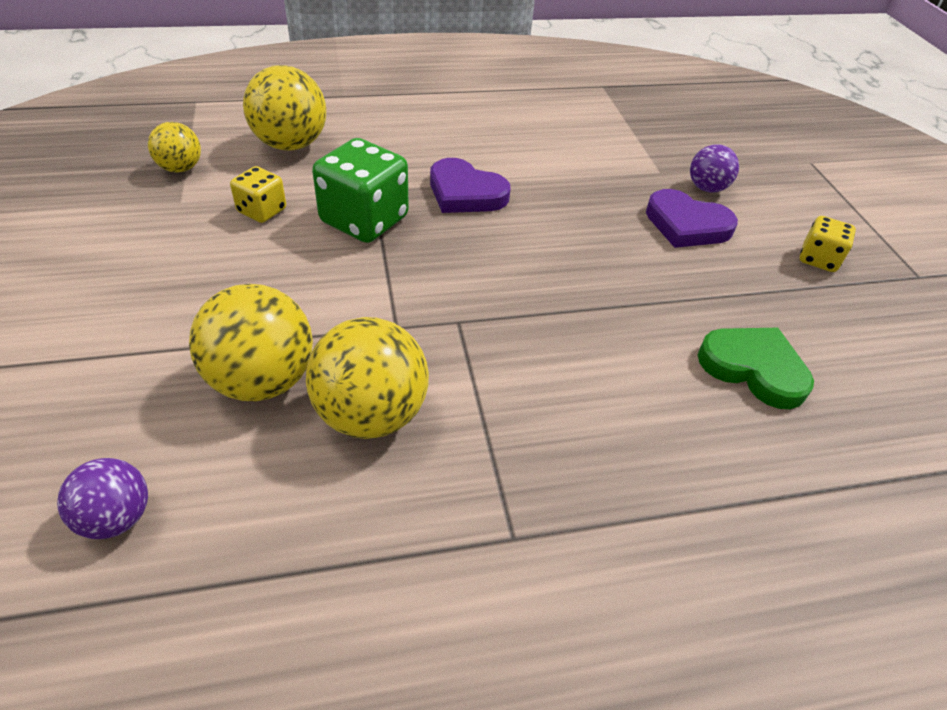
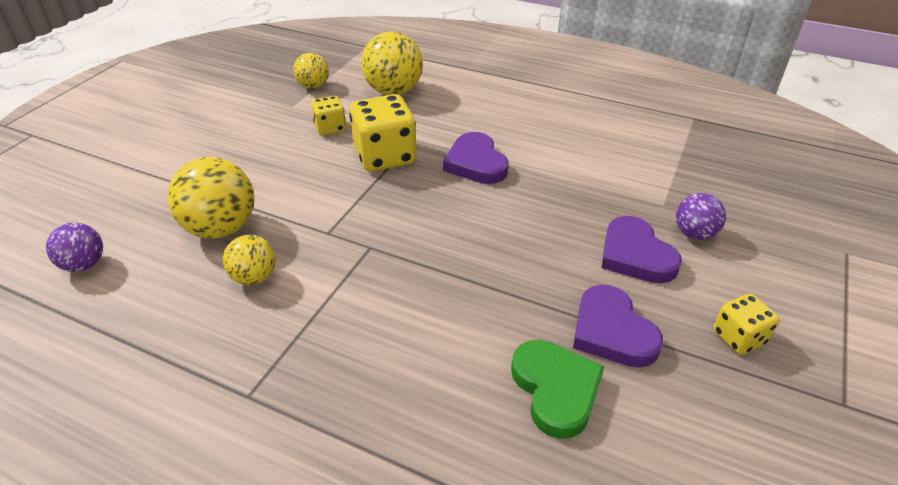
camera: 40 degrees right, 5 degrees down
yellow ball [306,317,429,439] -> yellow ball [223,235,276,285], size x0.58
green dice [312,138,409,243] -> yellow dice [349,94,417,172]
none -> purple heart [573,285,664,368]

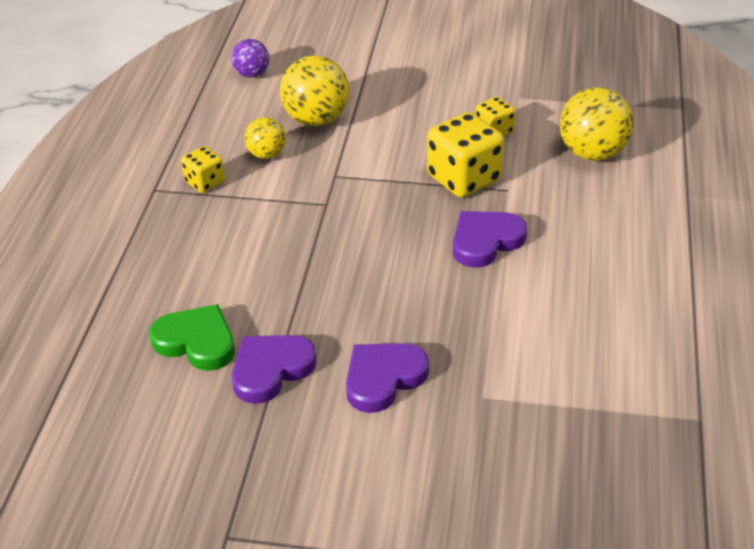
camera: 75 degrees right, 0 degrees up
yellow ball [293,53,329,89] -> none
green heart [511,340,604,439] -> green heart turned 120 degrees counterclockwise [149,304,235,371]
purple ball [676,193,726,240] -> none
yellow dice [713,293,779,355] -> yellow dice moved to [181,146,225,193]

